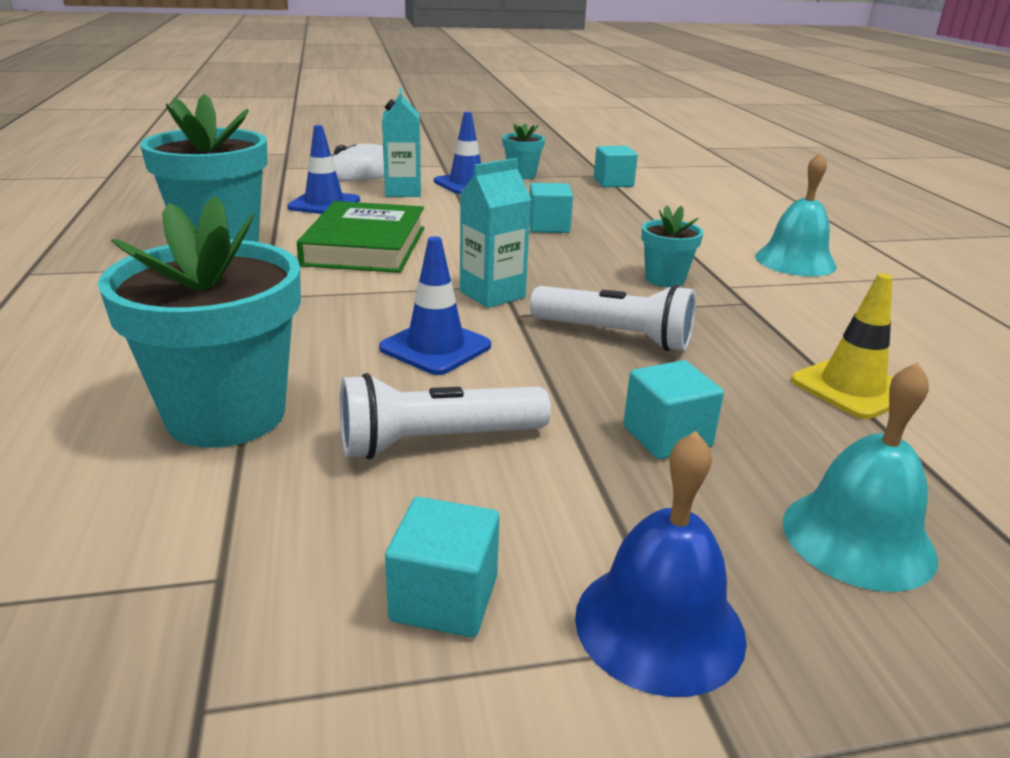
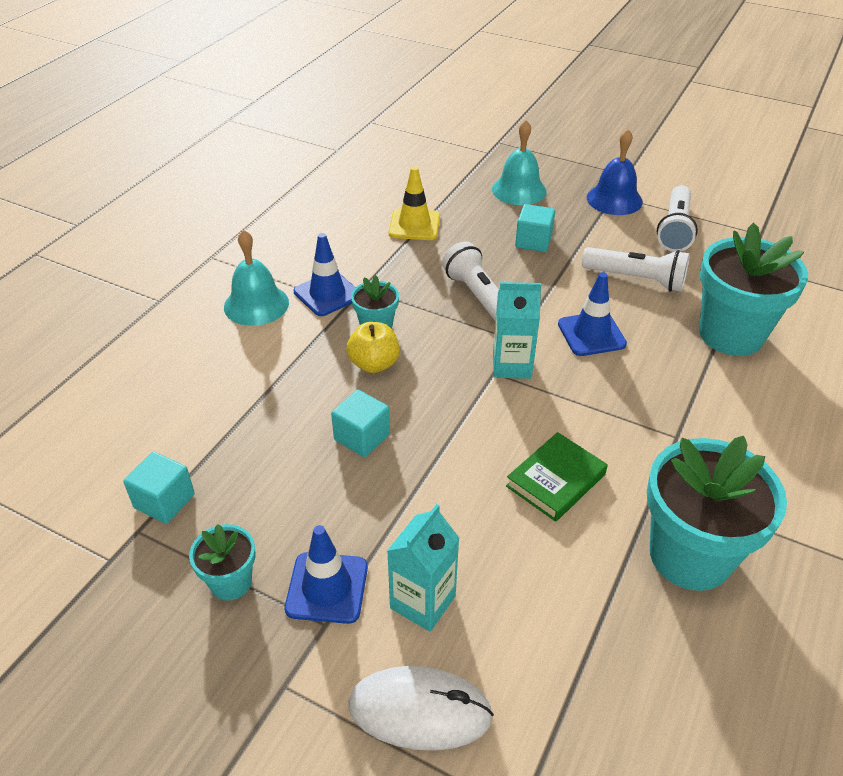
camera: 140 degrees left, 15 degrees up
blue traffic cone [287,125,360,214] -> blue traffic cone moved to [294,233,355,316]
green book [297,201,424,273] -> green book [506,432,608,522], size x0.64
turquoise cube [385,497,500,637] -> white flashlight [657,185,698,252]
none -> yellow apple [347,322,400,373]

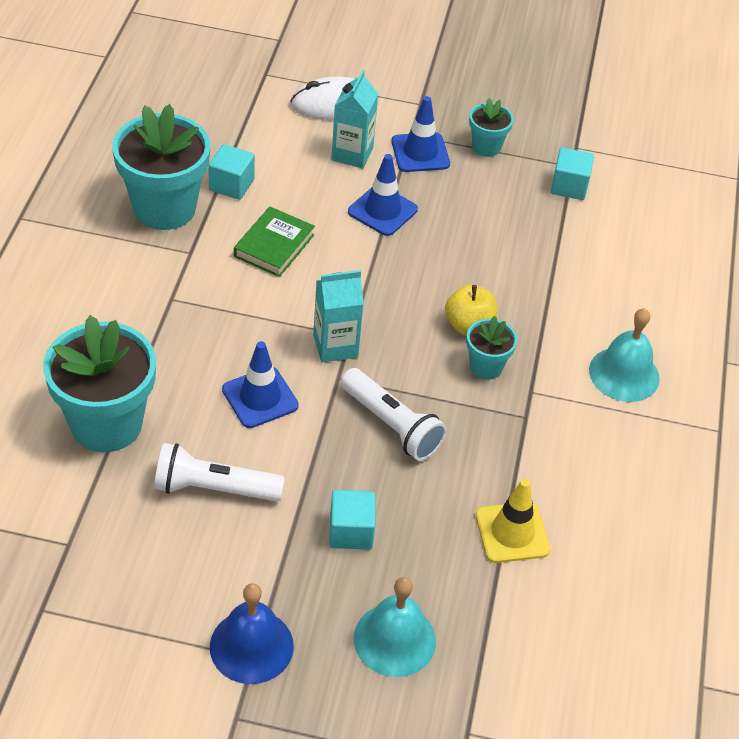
camera: 160 degrees right, 5 degrees up
blue traffic cone [294,233,355,316] -> blue traffic cone moved to [348,154,418,236]
turquoise cube [331,390,390,457] -> turquoise cube moved to [208,144,255,200]
white flashlight [657,185,698,252] -> none

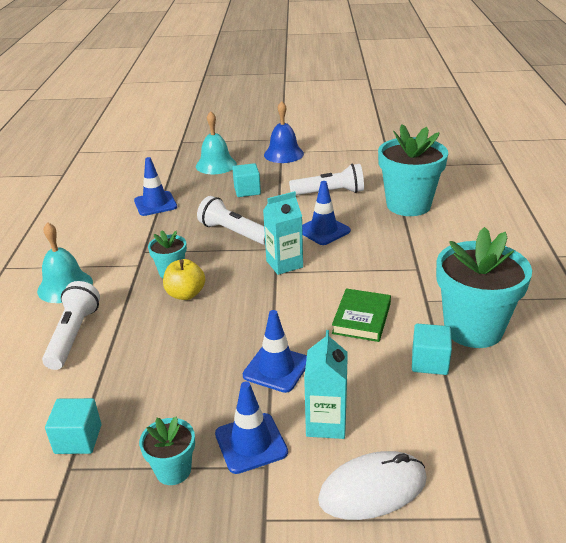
camera: 175 degrees right, 15 degrees down
yellow traffic cone [476,479,550,563] -> blue traffic cone [134,157,177,216]
none -> white flashlight [42,281,100,370]

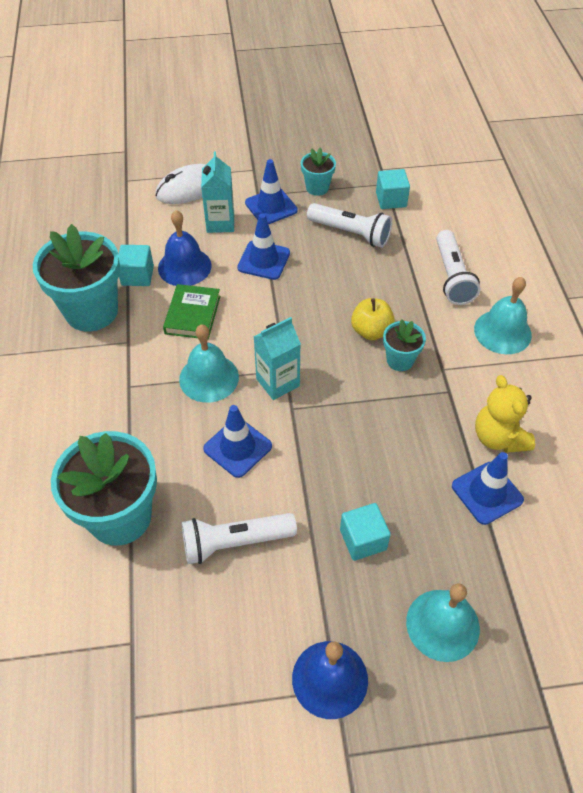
camera: 170 degrees right, 20 degrees up
white flashlight [197,196,265,245] -> white flashlight moved to [307,203,392,248]
none -> blue bell [158,210,212,286]
none -> turquoise bell [179,324,239,403]
none -> yellow teddy bear [475,375,535,453]

